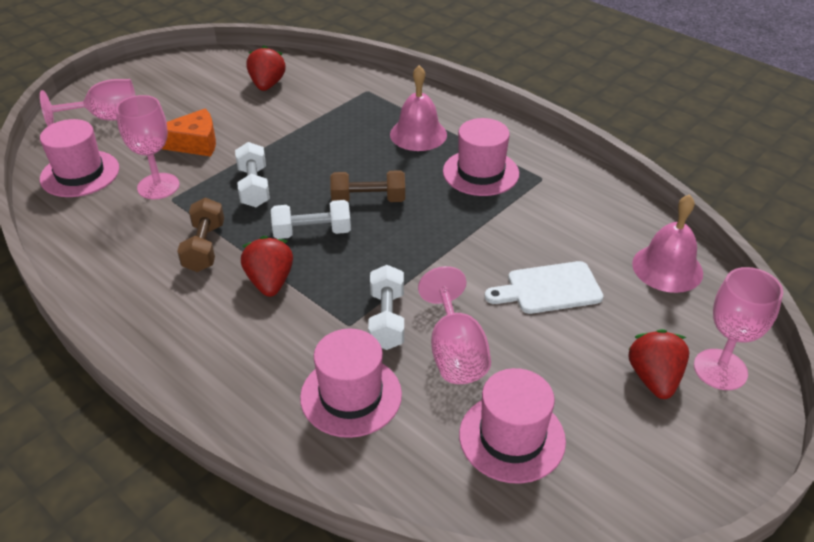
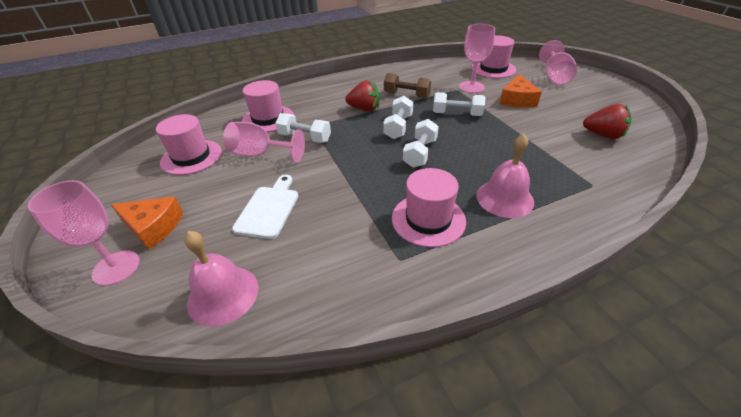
camera: 115 degrees right, 0 degrees up
brown dumbbell [330,170,405,202] -> white dumbbell [403,119,439,168]
red strawberry [628,329,689,399] -> orange cheese [111,197,183,249]

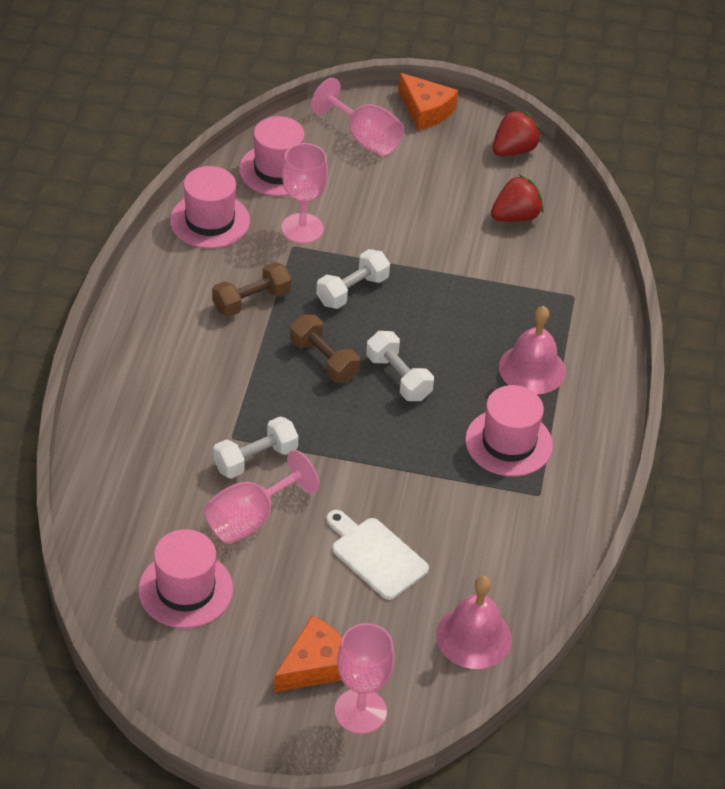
camera: 60 degrees left, 5 degrees up
pink hat [242,80,294,132] -> pink hat moved to [170,166,250,249]
red strawberry [345,80,380,111] -> red strawberry moved to [492,109,541,156]
white dumbbell [383,96,413,139] -> brown dumbbell [290,315,360,383]
orange cheese [499,74,542,108] -> orange cheese moved to [398,73,458,130]

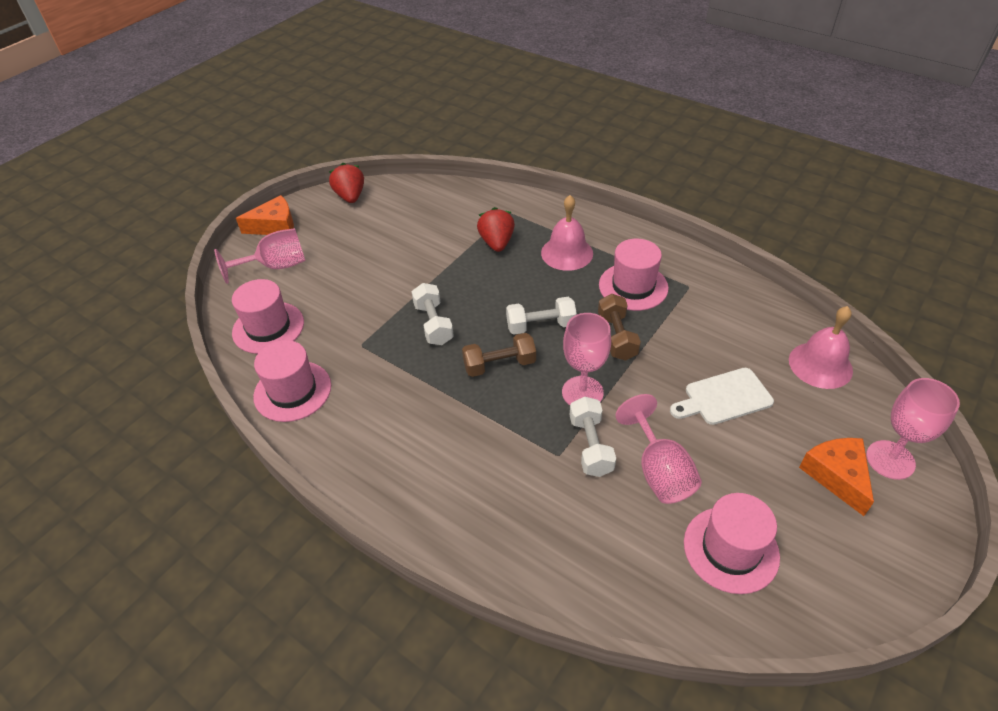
camera: 60 degrees left, 0 degrees up
brown dumbbell [212,262,292,317] -> brown dumbbell moved to [598,294,641,361]
pink goblet [281,143,328,244] -> pink goblet moved to [562,313,611,405]
red strawberry [491,175,544,222] -> red strawberry moved to [477,207,515,252]

